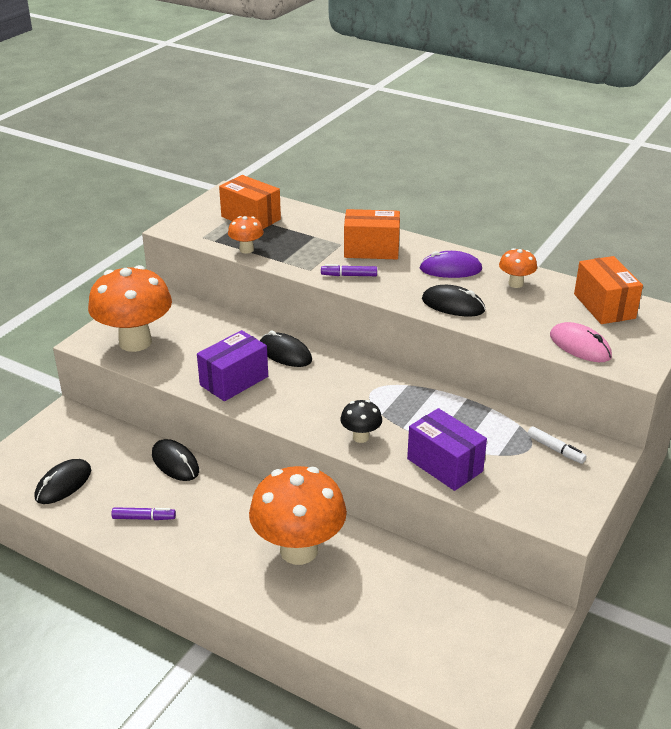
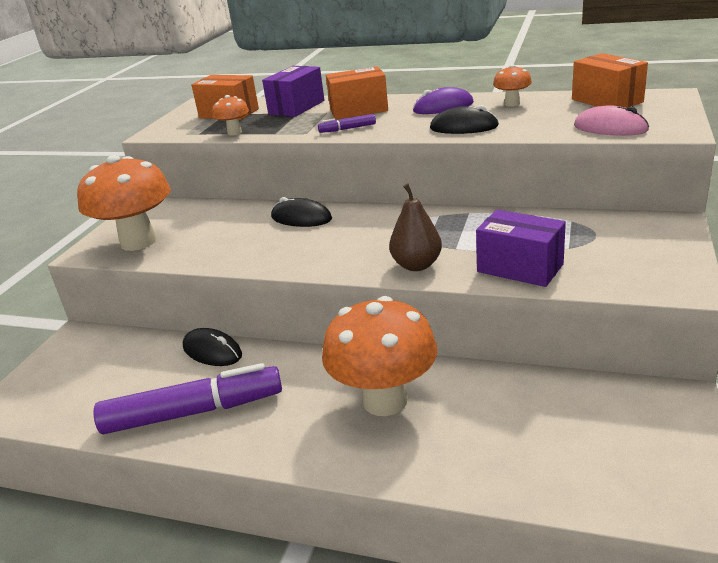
camera: 10 degrees left, 5 degrees down
black mouse [35,459,91,504] -> none
purple marker [111,507,176,520] -> purple marker [94,363,282,434], size x2.42
purple box [197,330,268,401] -> purple box moved to [262,66,324,117]
black mushroom [340,400,382,443] -> brown pear [389,184,442,271]
white marker [527,426,587,464] -> none

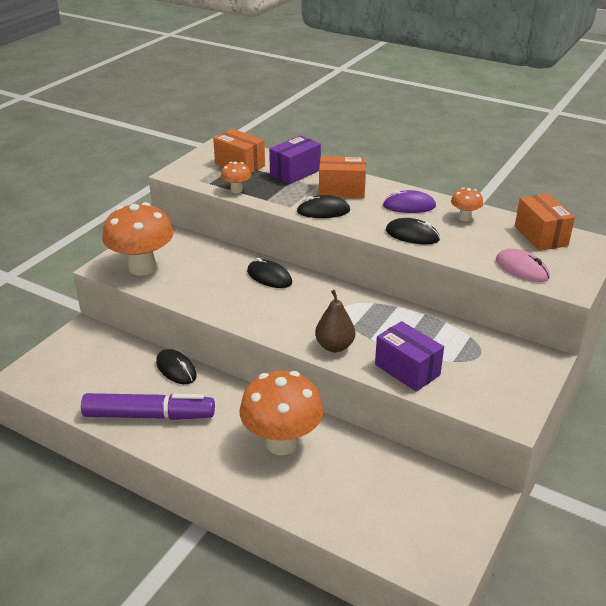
camera: 10 degrees right, 5 degrees up
purple marker [318,114,376,133] -> black mouse [297,195,350,218]

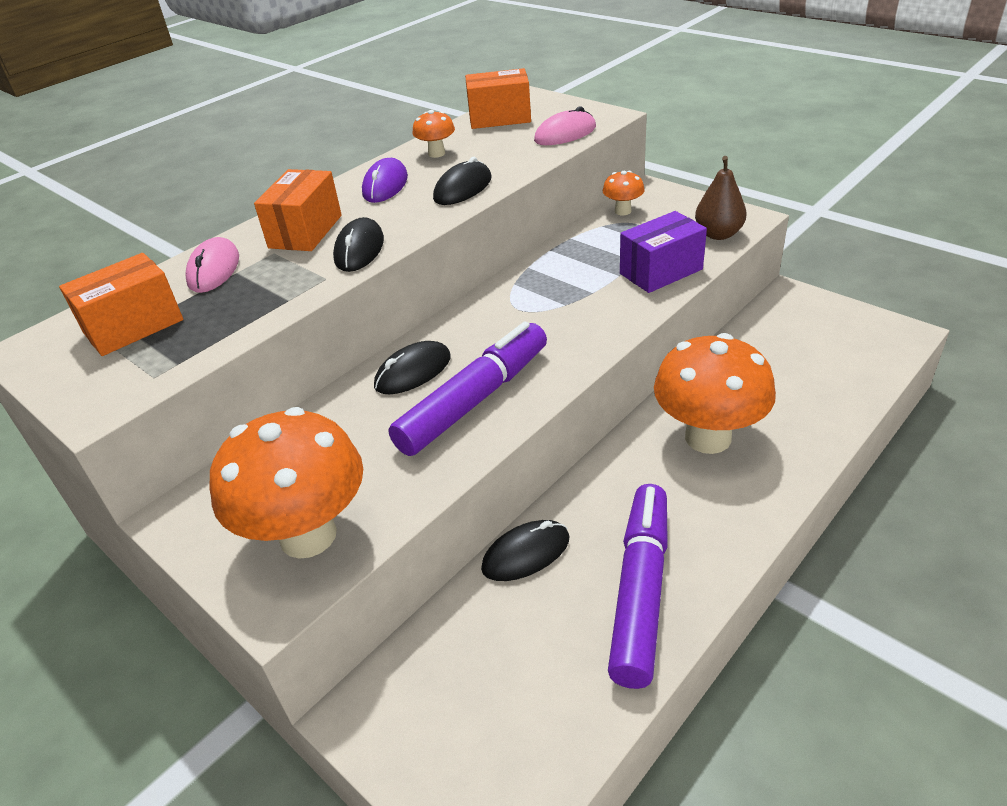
camera: 75 degrees left, 5 degrees up
orange mushroom [221,162,251,193] -> orange mushroom moved to [603,171,645,215]
purple box [269,135,321,184] -> pink mouse [185,237,239,293]
brown pear [315,290,355,352] -> brown pear moved to [695,156,746,240]
none -> purple marker [388,321,547,456]

